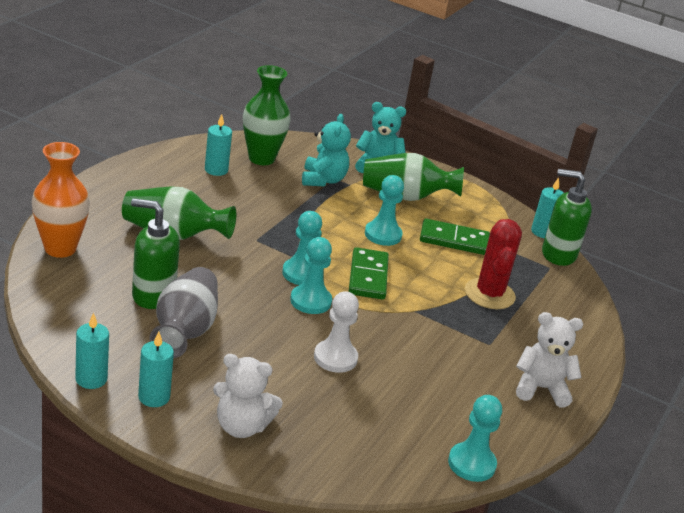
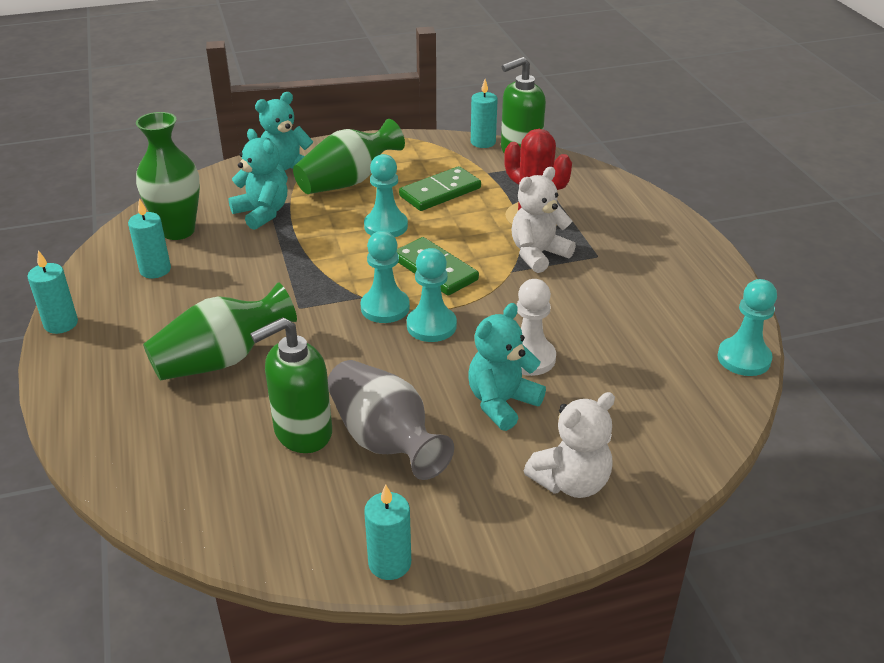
camera: 40 degrees left, 5 degrees up
orange vase [32,142,90,258] -> none
turquoise candle [138,331,174,407] -> turquoise candle moved to [27,250,78,334]
white teddy bear [516,312,583,407] -> white teddy bear moved to [511,167,576,273]
none -> turquoise teddy bear [468,303,546,431]

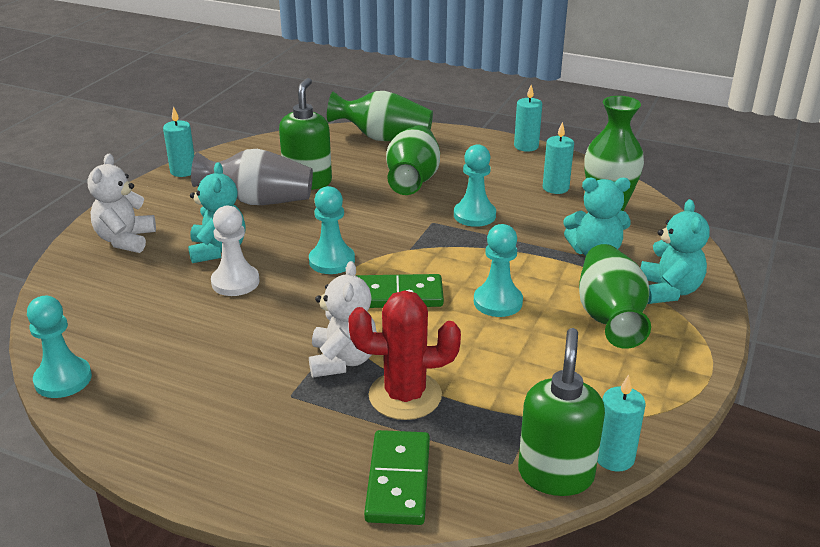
camera: 130 degrees right, 5 degrees down
turquoise pawn [360,231,410,323] -> turquoise pawn moved to [454,144,496,227]
green domino [399,166,481,211] -> green domino moved to [364,430,430,525]
none -> green vase [327,91,433,141]

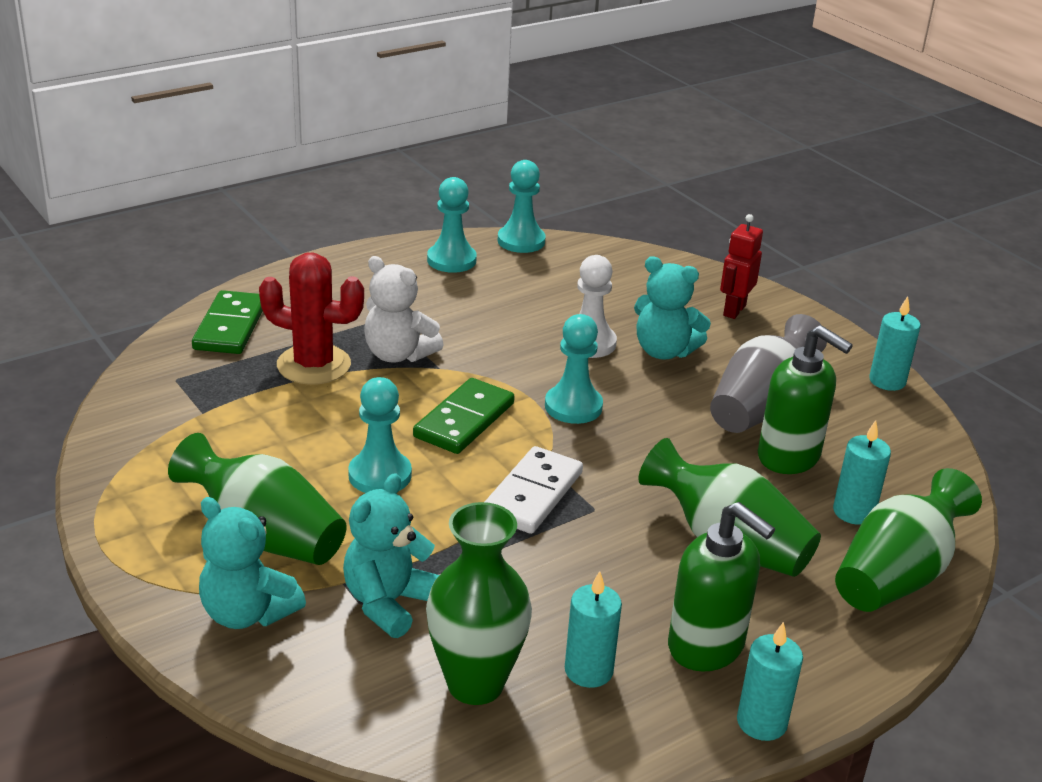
camera: 120 degrees right, 0 degrees up
white teddy bear [87,154,156,253] -> red robot [720,214,763,319]
red cactus [349,290,461,420] -> red cactus turned 75 degrees clockwise [259,253,364,385]
green domino [364,430,430,525] -> green domino turned 60 degrees clockwise [192,290,263,354]
turquoise pawn [454,144,496,227] -> turquoise pawn moved to [427,177,477,273]
green soap dispenser [518,328,605,496] -> green soap dispenser moved to [668,502,775,672]
turquoise candle [597,375,646,472] -> turquoise candle moved to [833,420,891,525]
none -> white domino [485,446,583,534]

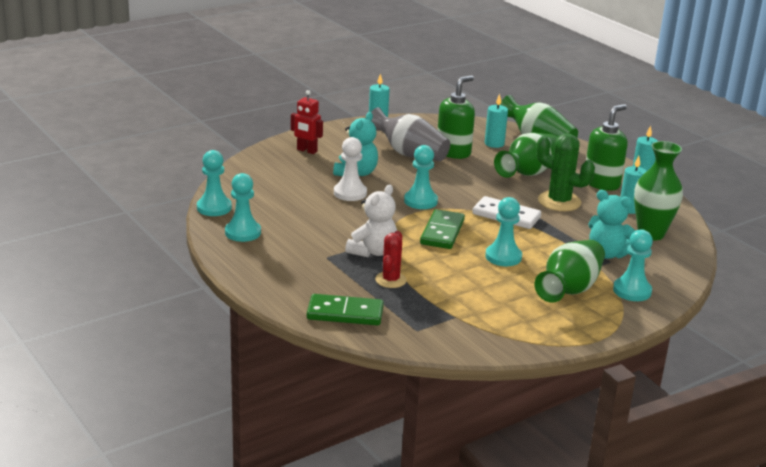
camera: 90 degrees left, 5 degrees down
turquoise teddy bear [199,497,306,629] -> turquoise pawn [613,229,653,301]
red cactus [259,253,364,385] -> red cactus [375,231,407,288], size x0.63
green domino [413,378,515,454] -> green domino turned 75 degrees clockwise [420,209,465,249]
none -> green cactus [536,133,595,211]

